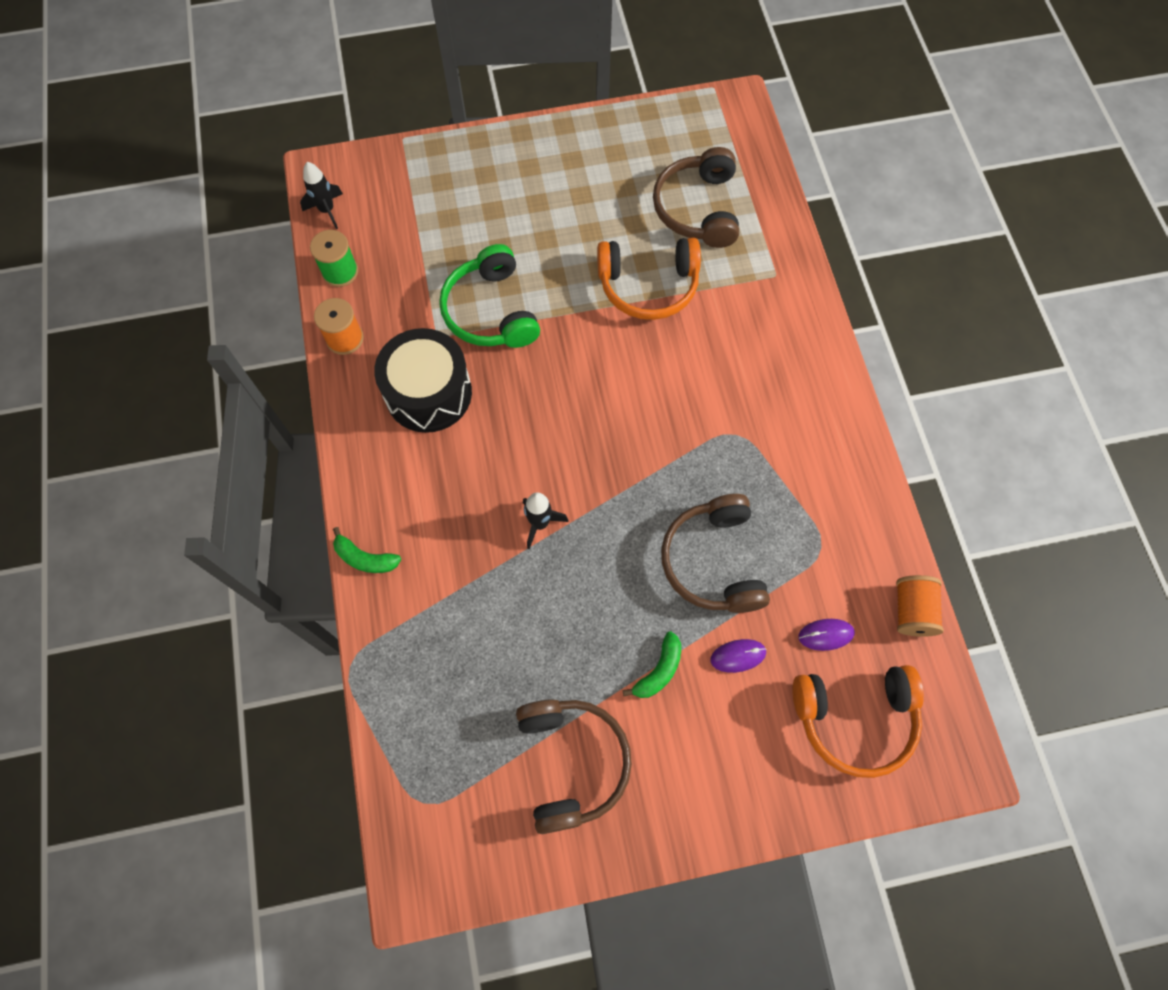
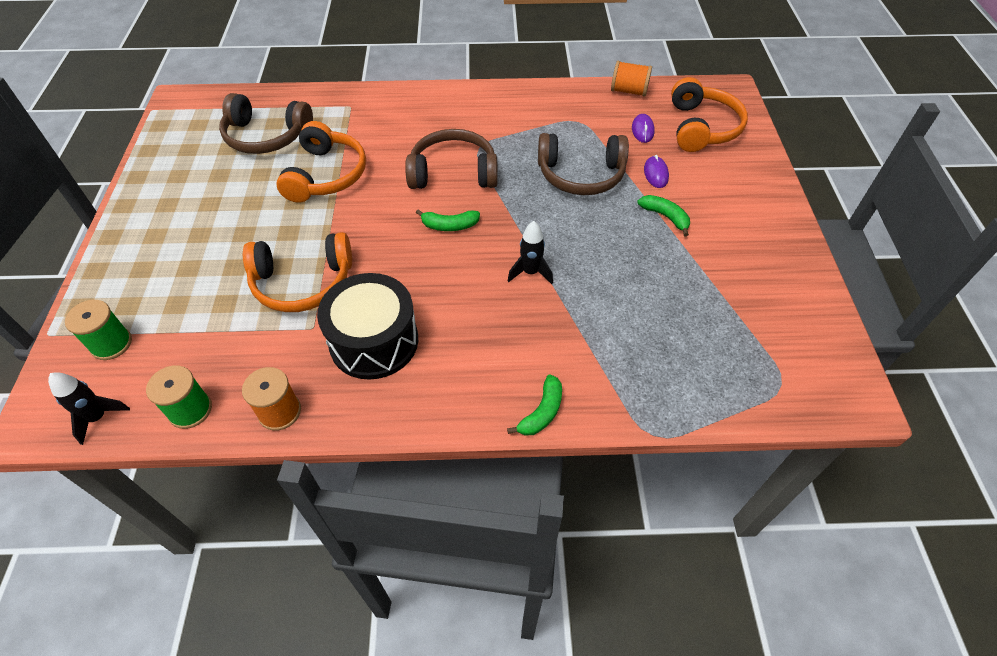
camera: 80 degrees left, 15 degrees down
green headphones [439,244,540,348] -> orange headphones [243,232,352,312]
brown headphones [516,699,632,834] -> brown headphones moved to [405,129,498,189]
none -> green spool [65,300,132,360]
none -> green banana [416,209,480,231]

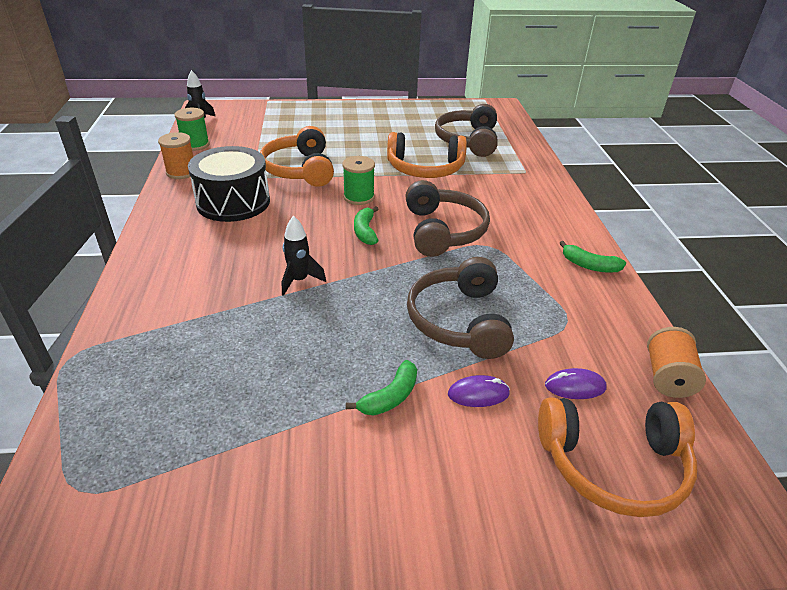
camera: 85 degrees right, 15 degrees down
green spool [65,300,132,360] -> green spool moved to [342,156,375,205]
green banana [507,374,562,436] -> green banana moved to [560,241,626,272]

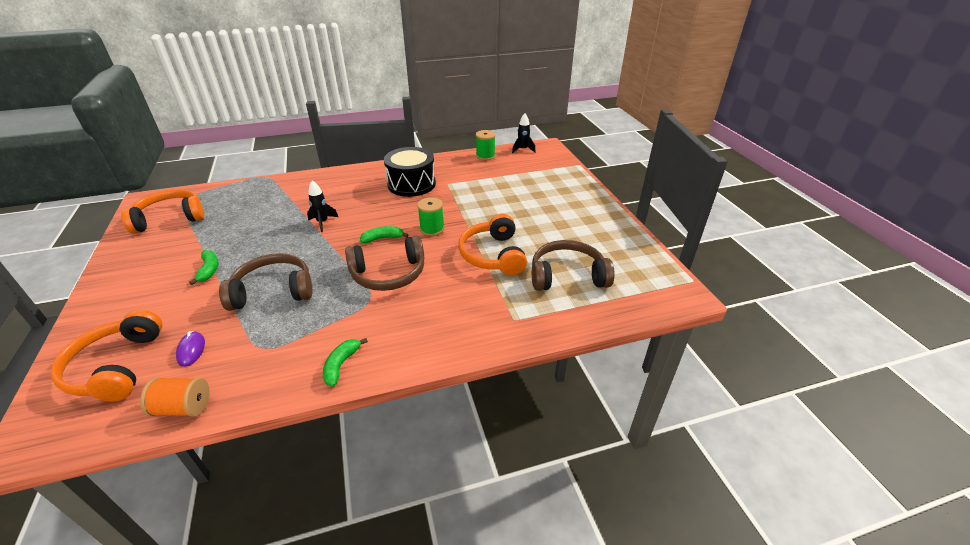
camera: 80 degrees right, 0 degrees up
orange spool [158,132,193,179] -> none
orange headphones [260,126,334,187] -> orange headphones moved to [121,189,204,234]
green banana [346,360,417,415] -> green banana turned 135 degrees counterclockwise [189,250,219,285]
purple mouse [448,375,510,407] -> none

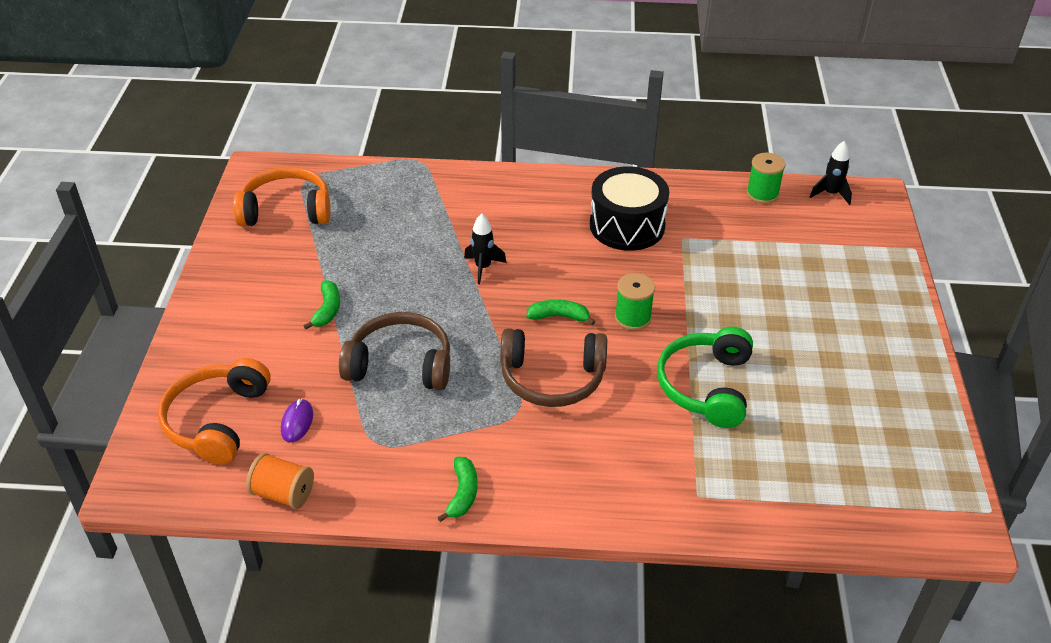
camera: 20 degrees right, 5 degrees up
green banana [323,338,368,387] -> green banana turned 150 degrees clockwise [438,457,478,522]
orange headphones [458,214,527,276] -> green headphones [657,327,753,428]
brown headphones [532,240,615,291] -> none

